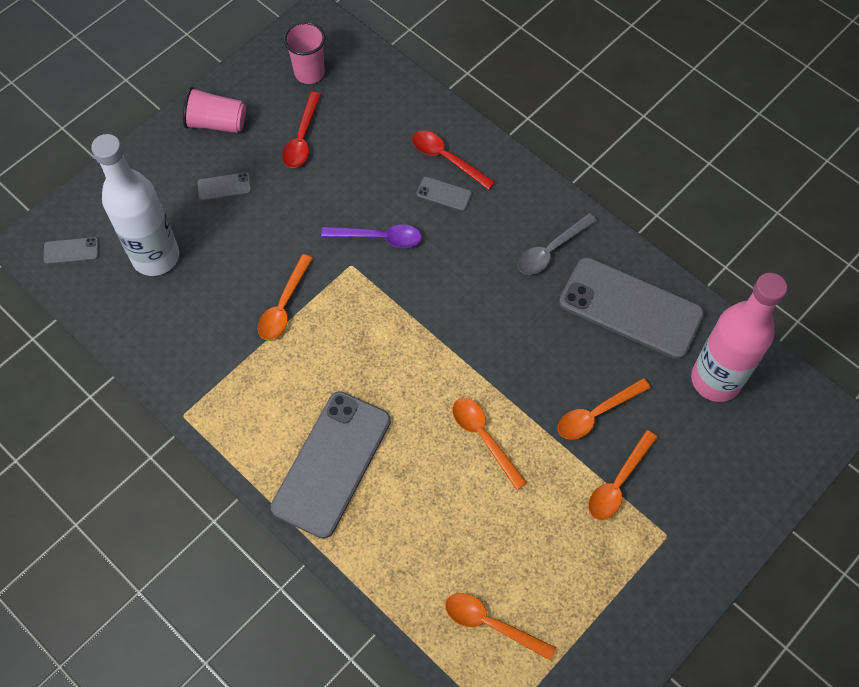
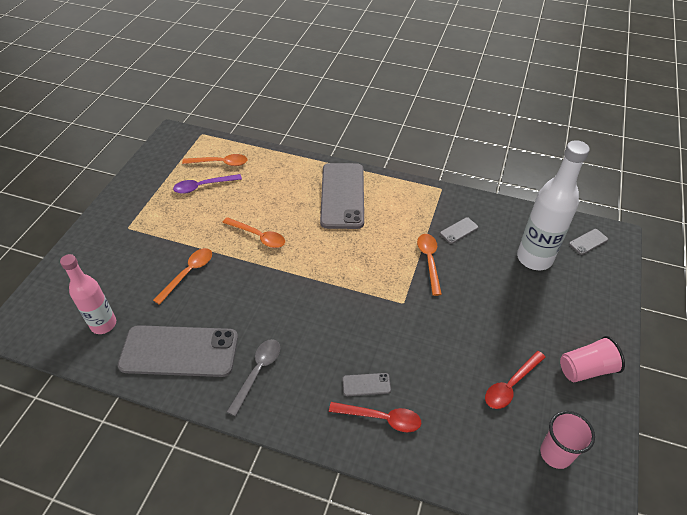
camera: 155 degrees right, 15 degrees down
grey phone [197,172,251,201] -> grey phone moved to [440,217,478,244]
red spoon [282,92,321,168] -> red spoon turned 120 degrees counterclockwise [485,351,546,409]
purple spoon [321,224,422,248] -> purple spoon moved to [173,174,242,194]
orange spoon [588,430,658,520] -> none
pink bottle [691,273,787,402] -> pink bottle [60,254,116,334], size x0.65

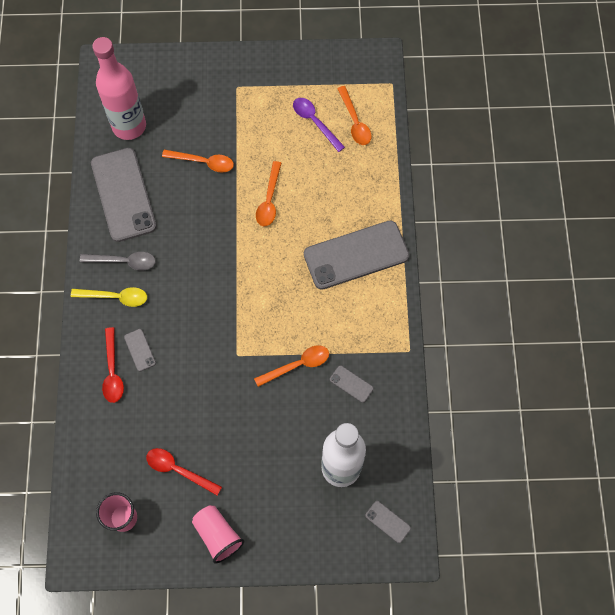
camera: 70 degrees right, 20 degrees up
pink bottle [60,254,116,334] -> pink bottle [92,37,146,140], size x1.53
none -> yellow spoon [71,287,147,307]

